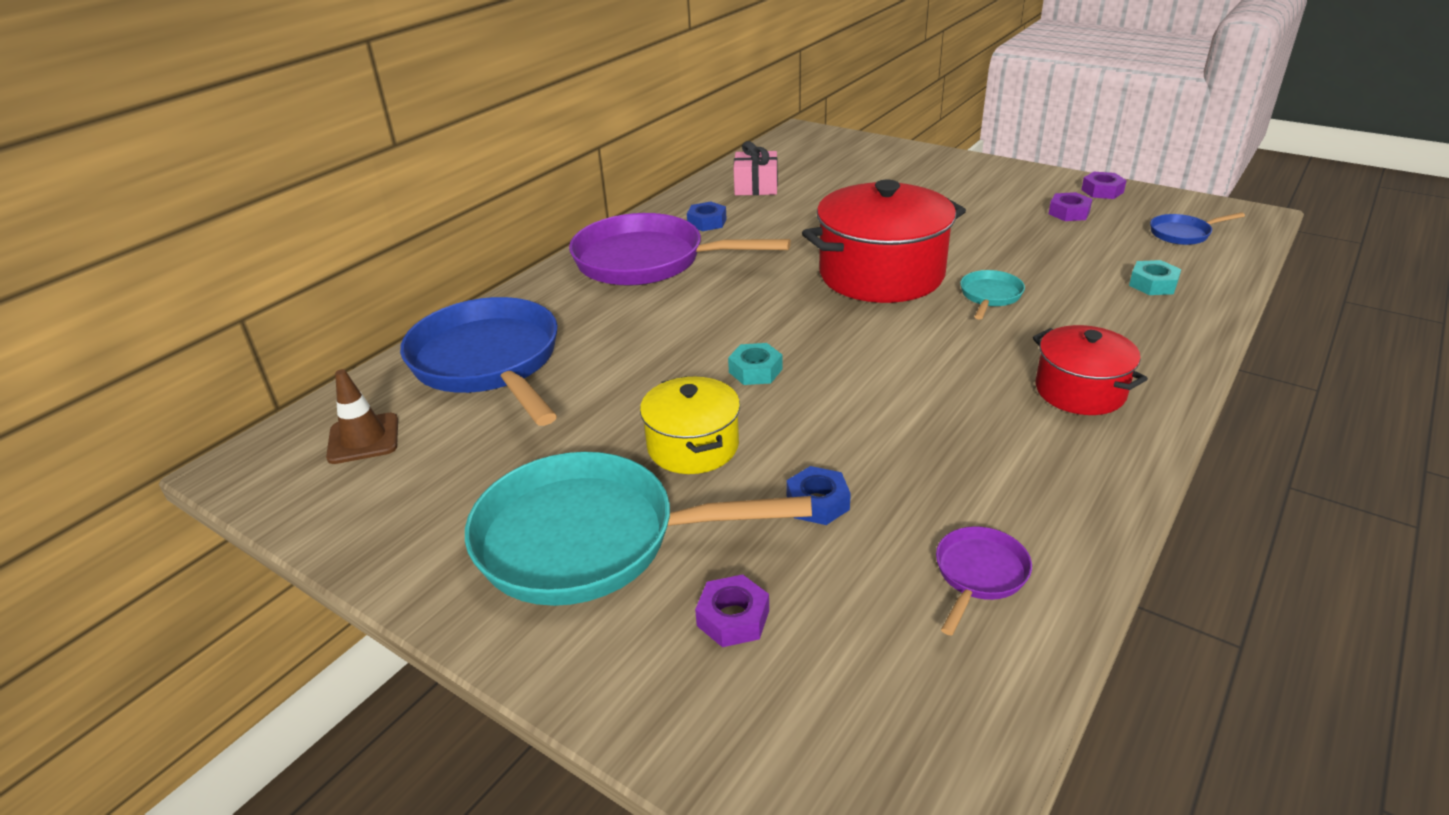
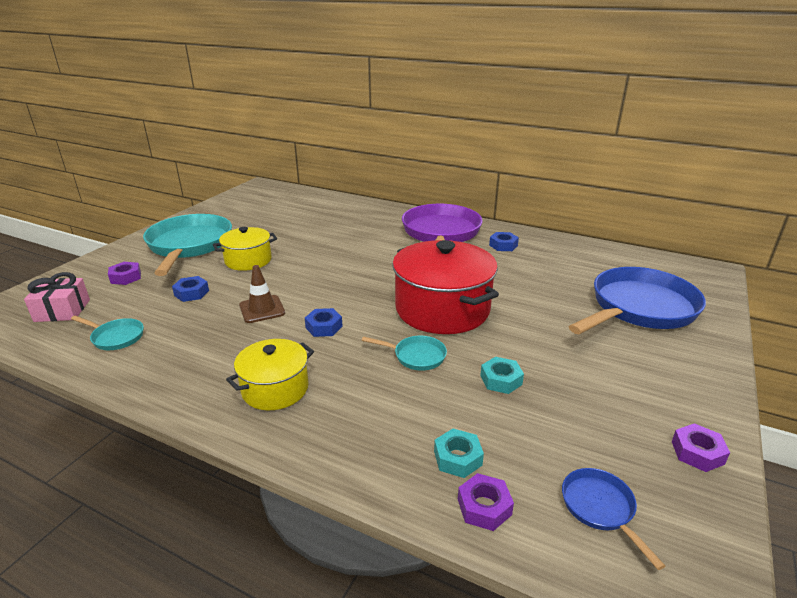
camera: 80 degrees right, 5 degrees down
brown traffic cone [326,369,398,464] -> brown traffic cone moved to [239,265,285,323]
blue pan [400,297,558,426] -> blue pan moved to [569,267,706,334]
turquoise nut [728,343,782,385] -> turquoise nut moved to [480,357,524,394]
pink gift [734,141,778,195] -> pink gift moved to [24,272,90,322]
purple pan [936,526,1032,635] -> turquoise pan [71,316,144,350]
red pot [1032,325,1148,415] -> yellow pot [226,339,314,410]
purple nut [1049,192,1093,221] -> purple nut moved to [458,473,514,531]
none -> blue nut [305,308,343,337]

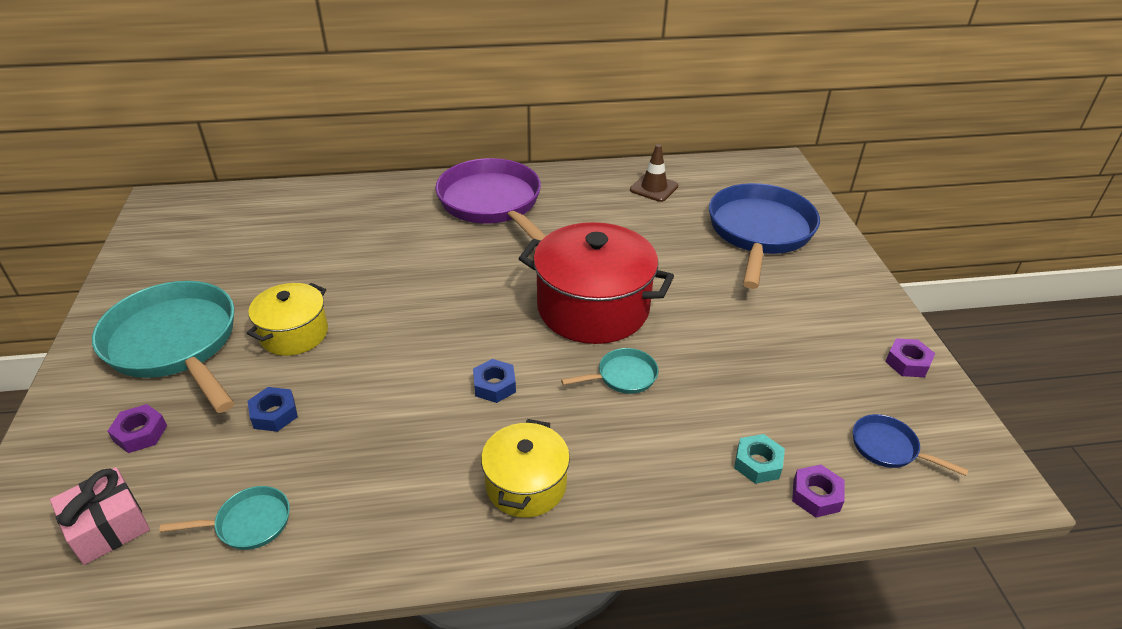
camera: 35 degrees left, 10 degrees up
brown traffic cone [239,265,285,323] -> brown traffic cone moved to [630,144,678,202]
turquoise nut [480,357,524,394] -> none
blue nut [489,232,519,251] -> none

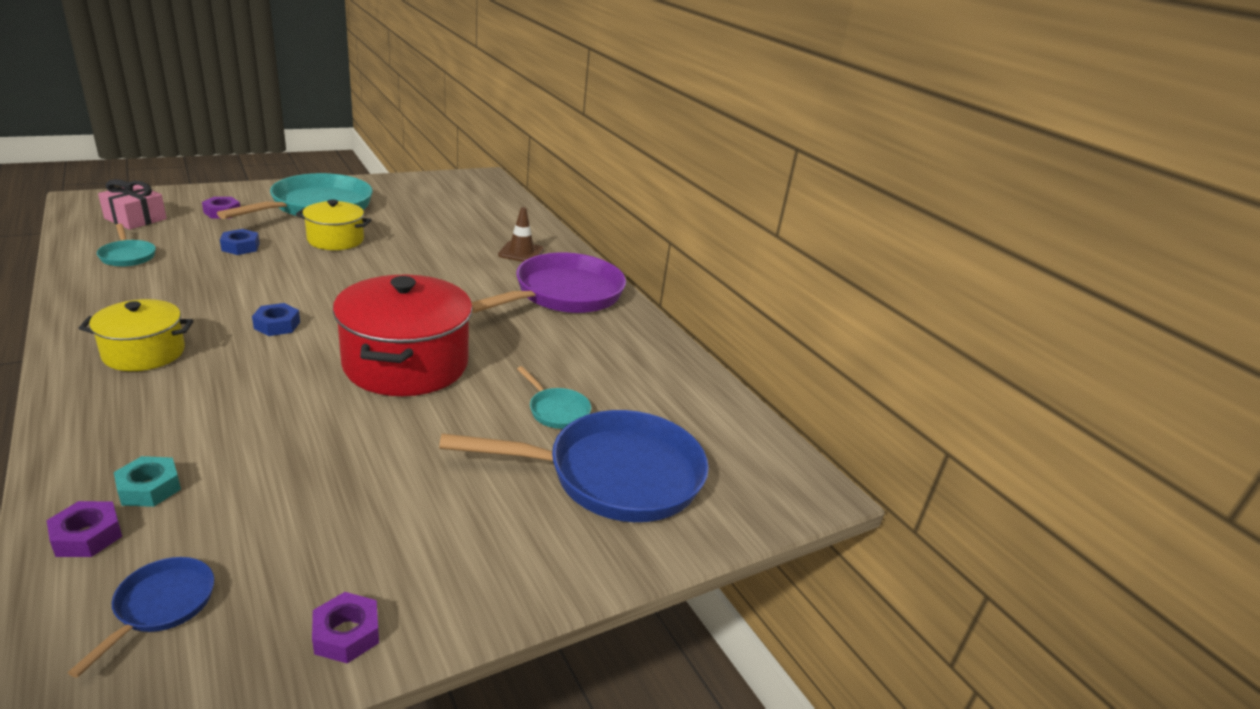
camera: 65 degrees right, 10 degrees down
turquoise pan [561,348,658,394] -> turquoise pan moved to [517,366,591,429]
brown traffic cone [630,144,678,202] -> brown traffic cone moved to [498,207,544,262]

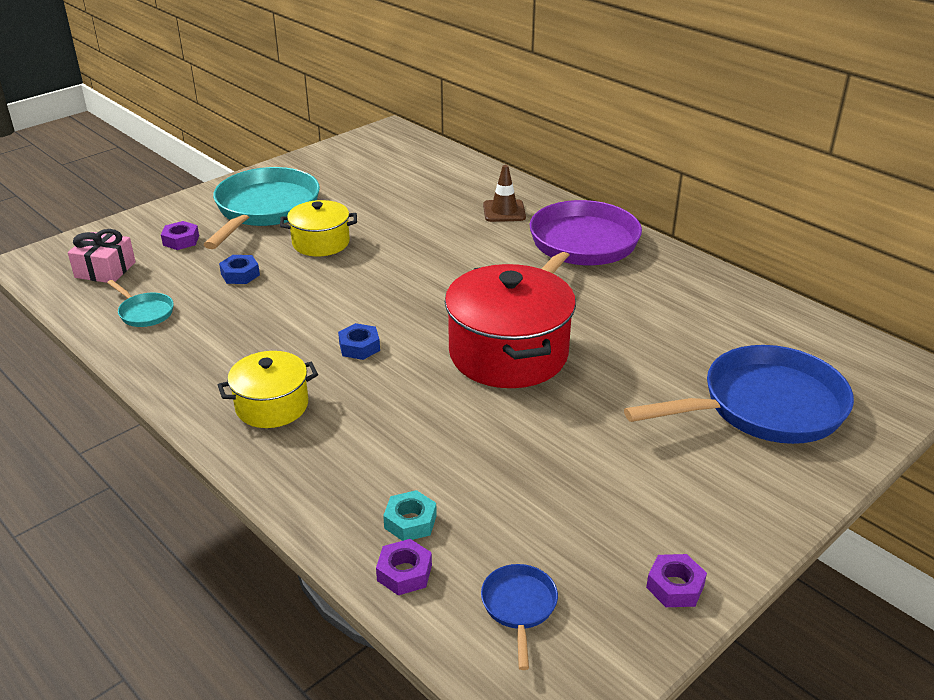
camera: 10 degrees left, 5 degrees up
turquoise pan [517,366,591,429] -> none

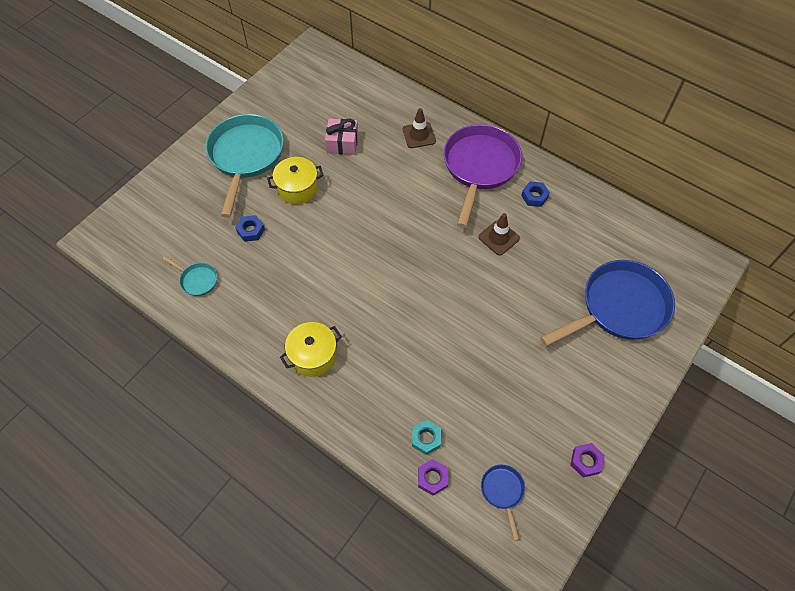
camera: 10 degrees left, 25 degrees up
pink gift [68,229,136,283] -> pink gift moved to [325,119,358,155]
purple nut [161,221,199,250] -> none
blue nut [338,323,380,360] -> blue nut moved to [521,182,550,207]
red pot [445,264,576,388] -> none
none -> brown traffic cone [478,213,520,255]

